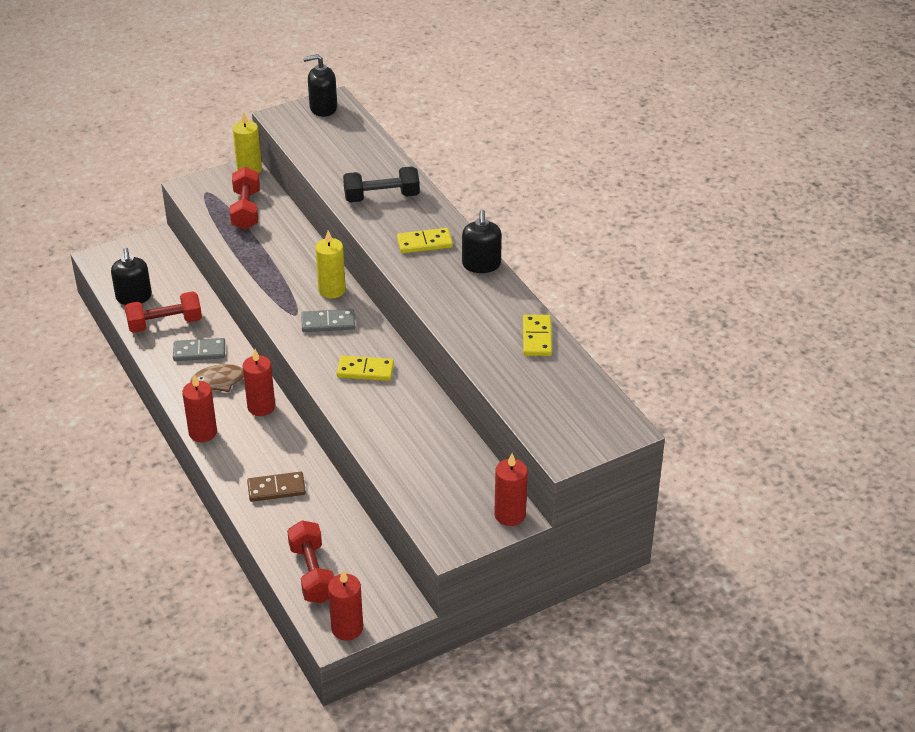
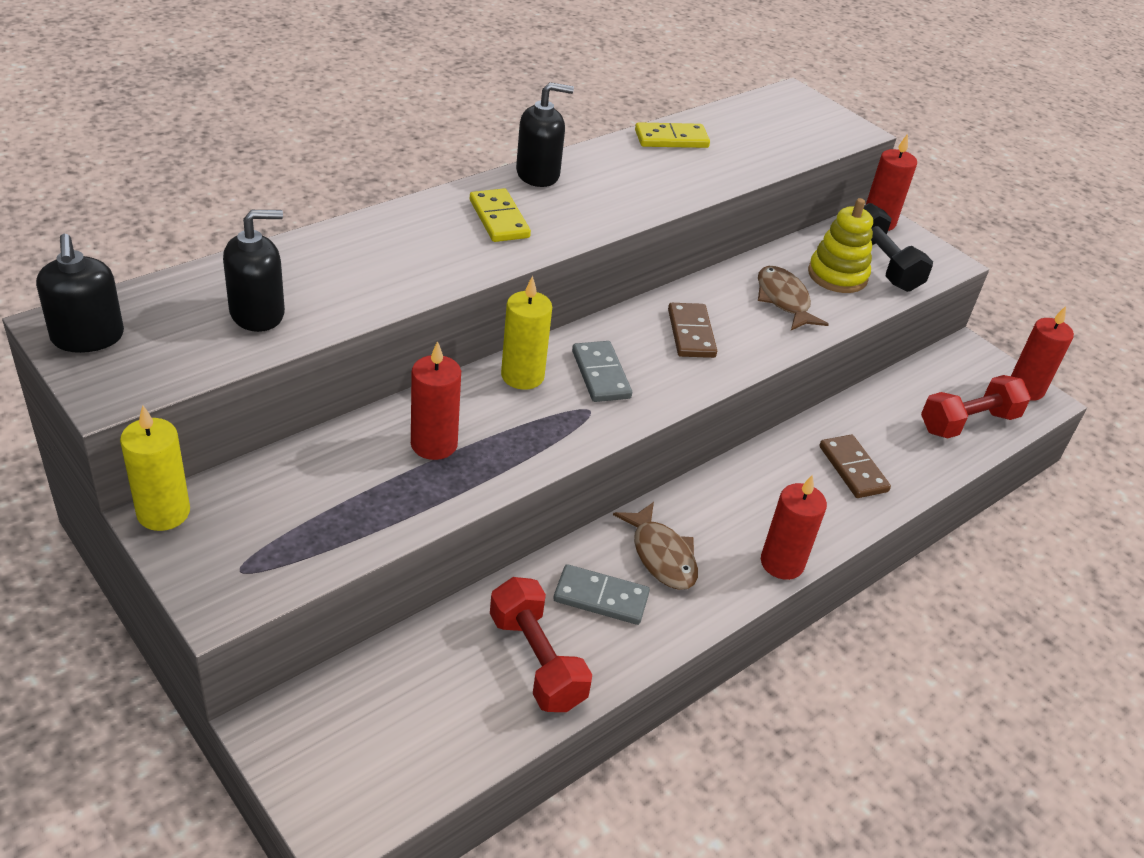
camera: 105 degrees left, 0 degrees up
black soap dispenser [111,248,152,305] -> black soap dispenser moved to [223,210,285,332]
grey domino [173,338,225,361] -> grey domino turned 60 degrees counterclockwise [553,564,650,625]
red dumbbell [230,167,260,230] -> none
red candle [243,349,275,416] -> red candle moved to [411,341,461,460]
yellow domino [337,356,394,381] -> brown domino [668,303,717,358]
black dumbbell [343,166,420,203] -> black dumbbell moved to [863,203,933,292]
none -> brown fish [758,266,829,330]
none -> yellow stacking toy [808,198,873,293]

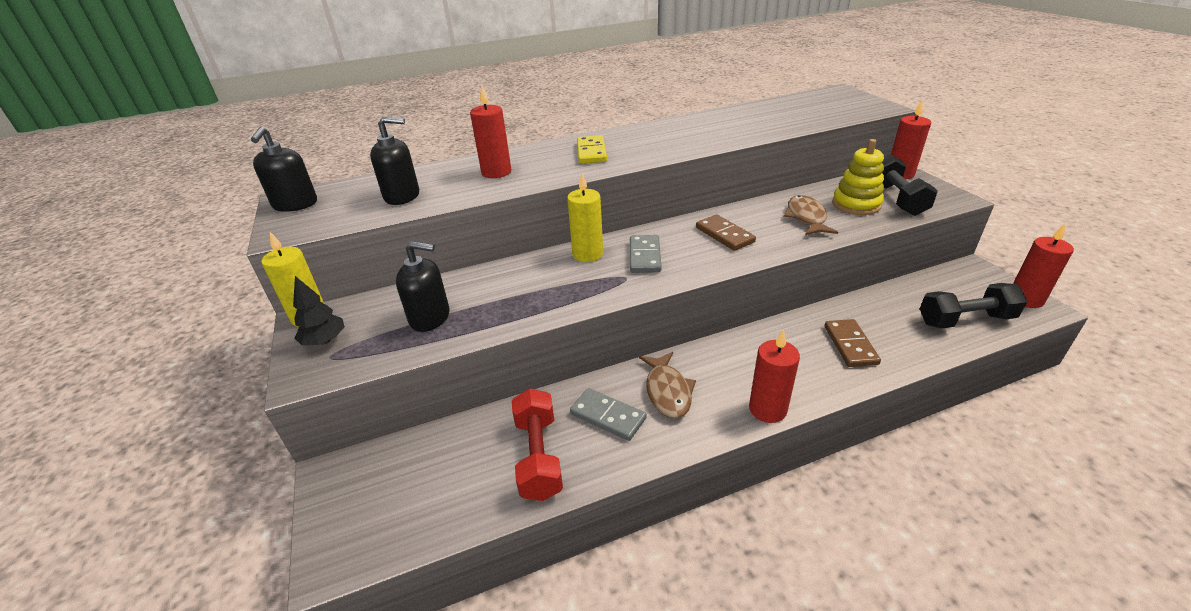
camera: 25 degrees right, 5 degrees down
red candle [411,341,461,460] -> red candle moved to [470,86,511,178]
black soap dispenser [516,82,574,187] -> black soap dispenser moved to [396,241,450,332]
yellow domino [635,122,710,148] -> none
brown domino [668,303,717,358] -> brown domino turned 45 degrees counterclockwise [696,214,756,251]
red dumbbell [921,375,1031,439] -> black dumbbell [920,283,1027,329]
none -> black tree [293,276,345,345]

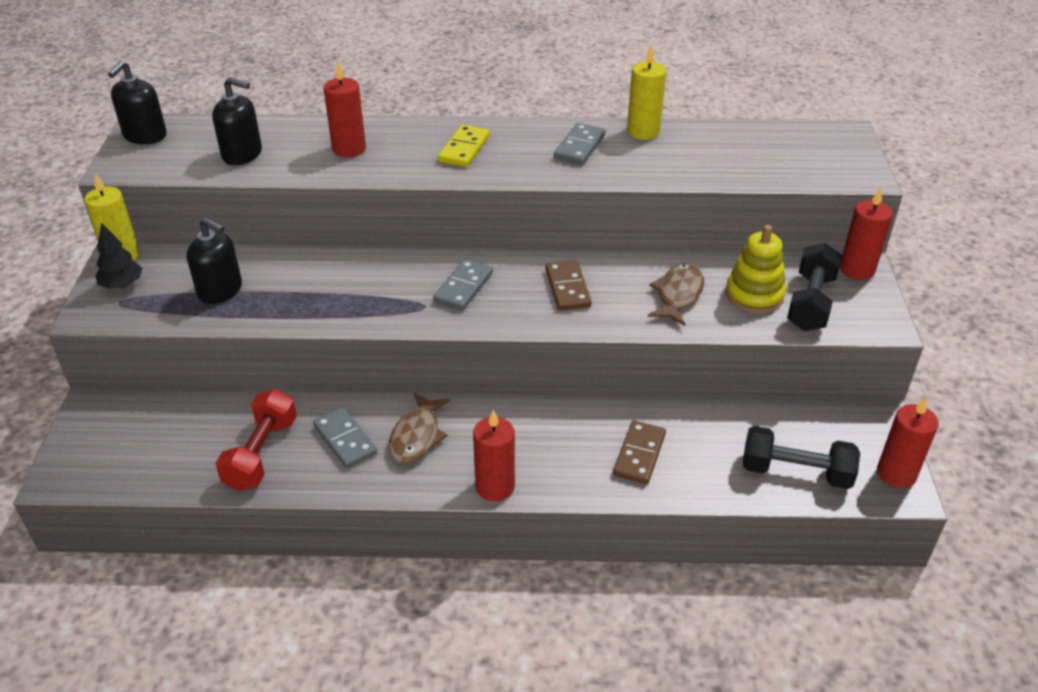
camera: 20 degrees right, 5 degrees up
yellow candle [567,173,603,262] -> yellow candle moved to [627,45,666,140]
none -> grey domino [554,123,605,165]

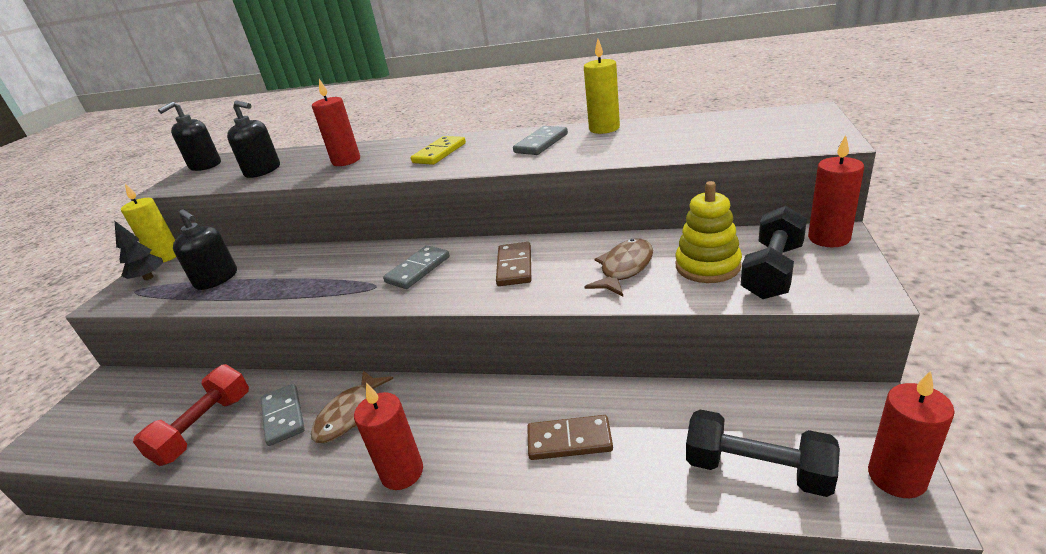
camera: 15 degrees right, 10 degrees down
brown domino [613,421,666,484] -> brown domino turned 60 degrees clockwise [527,415,613,460]

